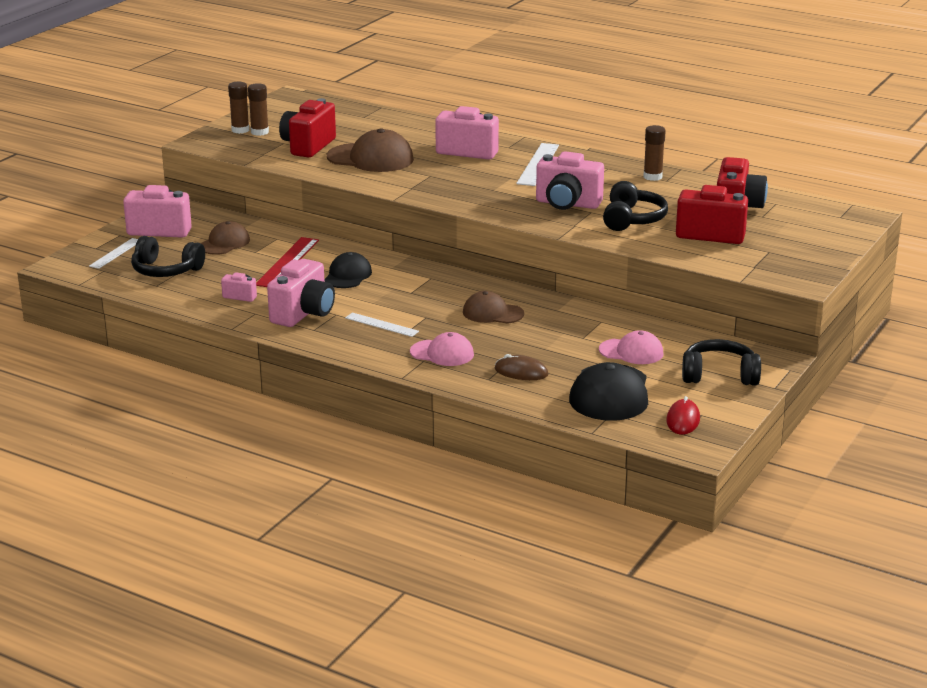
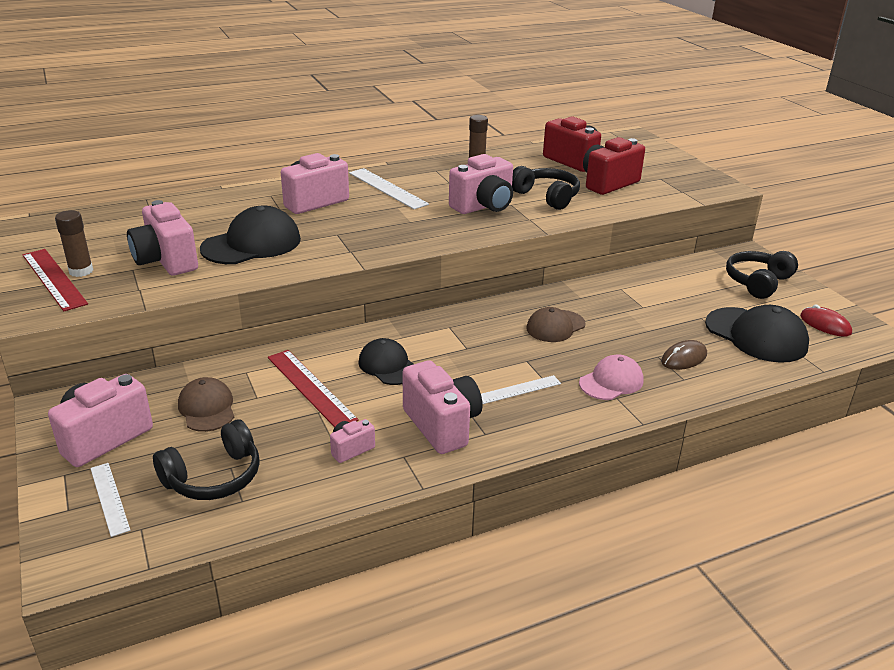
camera: 55 degrees left, 5 degrees up
brown glue stick [228,82,249,134] -> red ruler [23,249,88,311]
red camera [279,98,336,158] -> pink camera [127,200,198,275]
brown cap [327,128,414,172] -> black cap [200,206,301,264]
pink cap [599,330,663,364] -> none

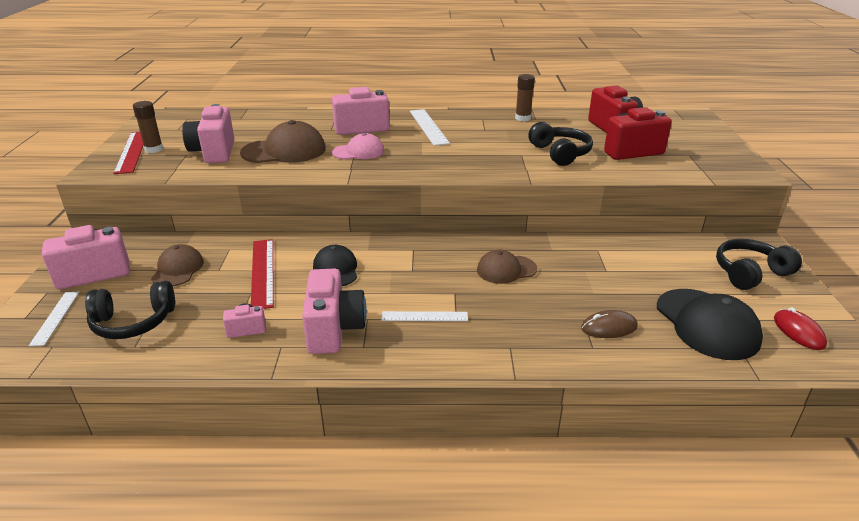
camera: 25 degrees right, 0 degrees up
black cap [200,206,301,264] -> brown cap [240,120,326,163]
pink camera [449,154,513,214] -> none
pink cap [579,355,644,400] -> pink cap moved to [332,133,384,159]

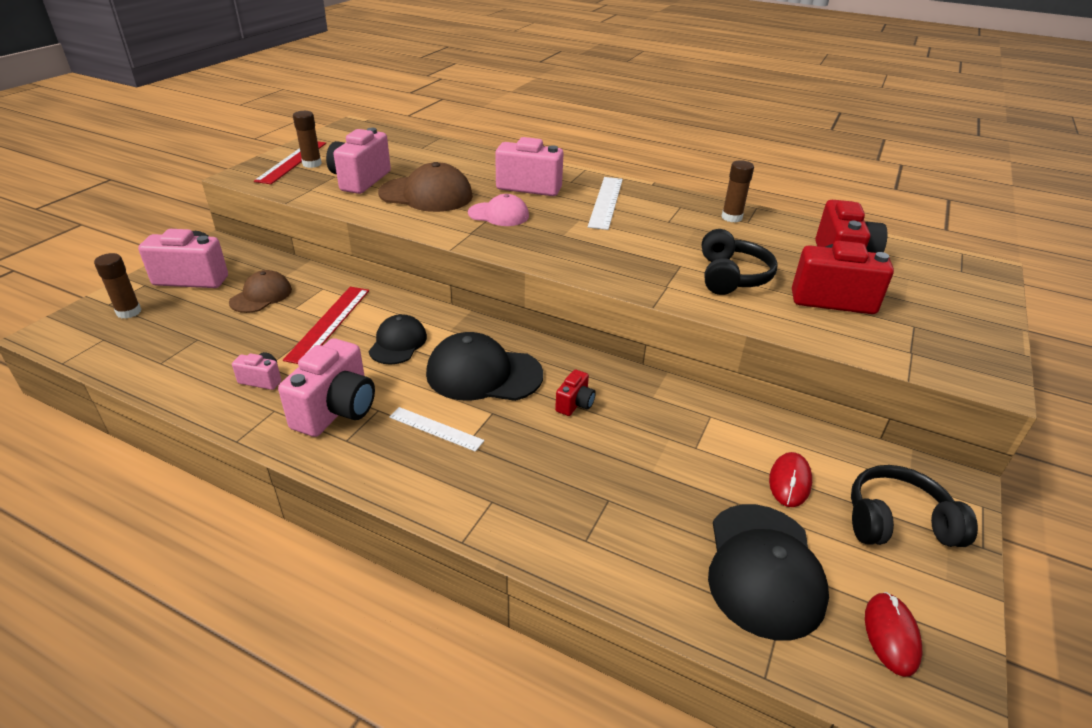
camera: 25 degrees right, 5 degrees up
white ruler [29,292,79,346] -> brown glue stick [94,253,141,319]
black headphones [85,281,175,339] -> none
brown cap [477,250,537,284] -> red camera [555,369,596,416]
brown mouse [581,310,638,338] -> none
none -> black cap [426,332,543,401]
none -> red mouse [769,452,812,507]

